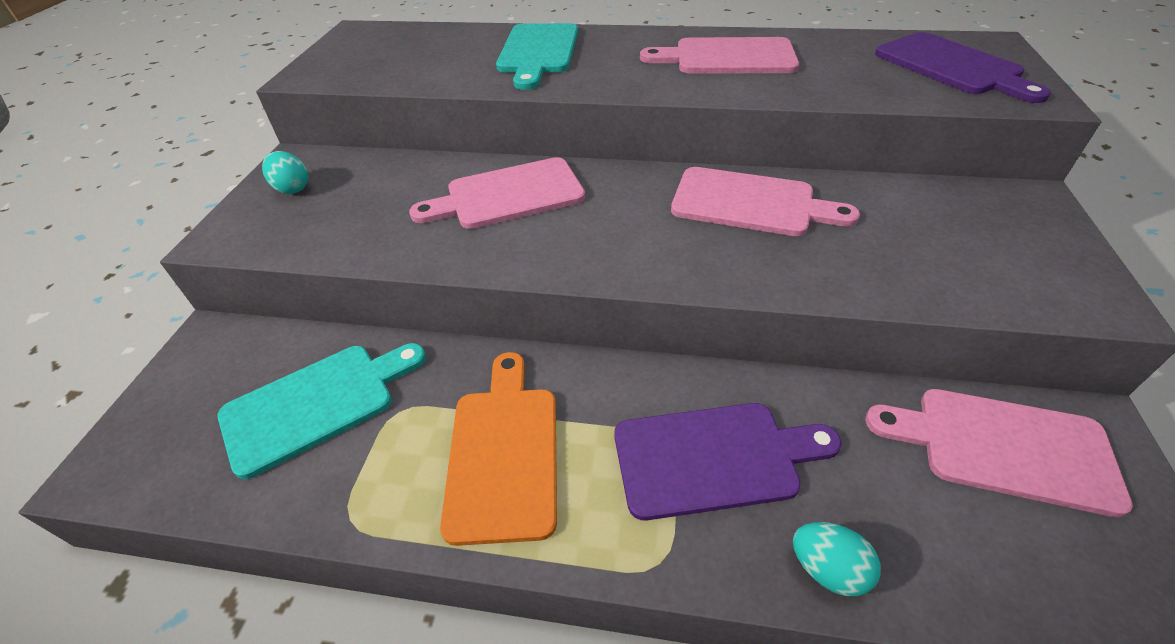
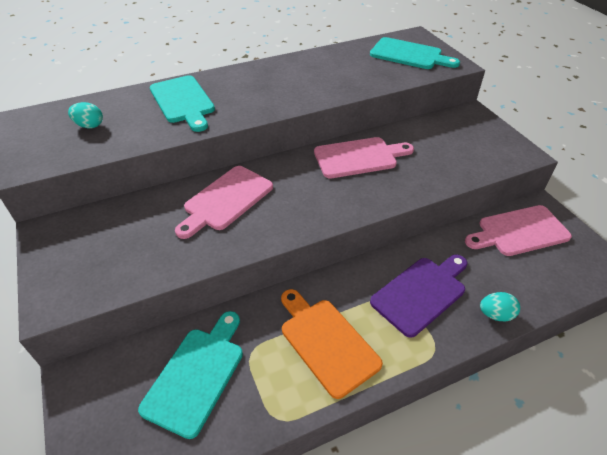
camera: 35 degrees left, 0 degrees up
turquoise egg [262,151,308,194] -> turquoise egg moved to [68,102,103,128]
pink cutting board [640,37,799,74] -> none
purple cutting board [875,32,1051,103] -> turquoise cutting board [370,37,460,69]

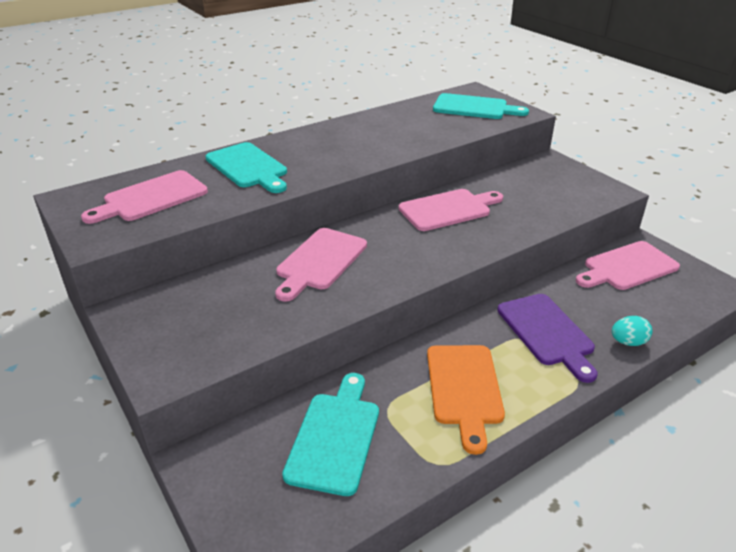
camera: 10 degrees left, 10 degrees down
turquoise egg [68,102,103,128] -> pink cutting board [81,170,208,224]
orange cutting board [281,289,383,399] -> orange cutting board turned 135 degrees counterclockwise [427,345,505,455]
purple cutting board [370,254,467,338] -> purple cutting board turned 120 degrees clockwise [497,294,598,383]

